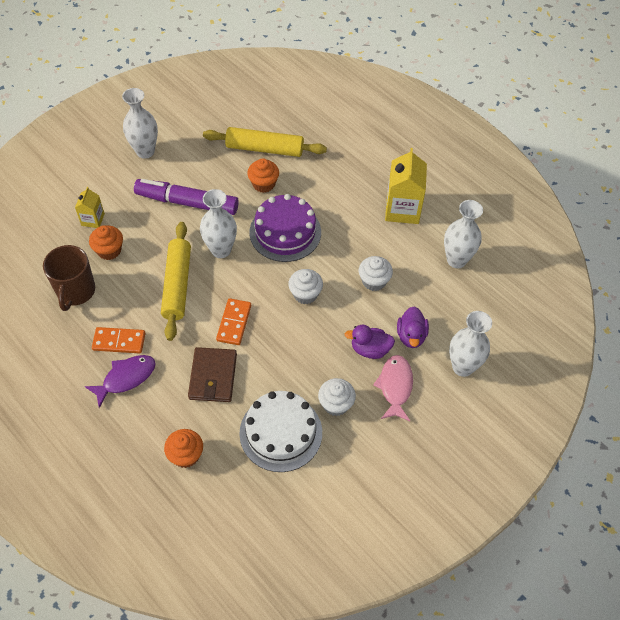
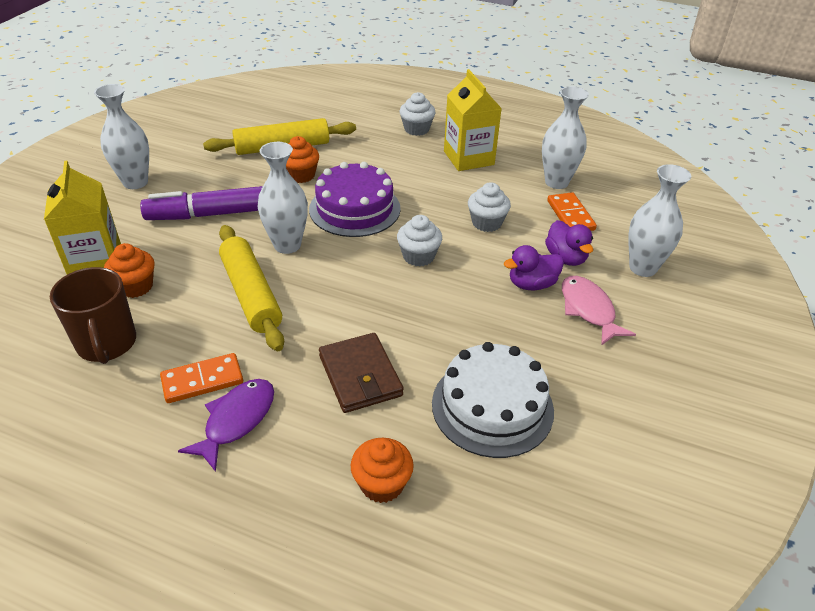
camera: 25 degrees left, 15 degrees down
yellow carton [75,187,105,228] -> yellow carton [44,161,121,275], size x1.82
orange domino [216,298,251,345] -> orange domino moved to [547,192,597,231]
white cupcake [318,378,356,416] -> white cupcake moved to [400,92,436,136]

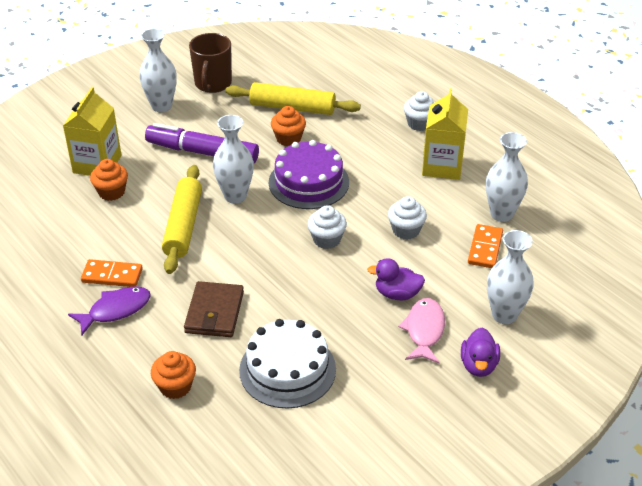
camera: 30 degrees right, 0 degrees up
brown mug [50,267,136,364] -> brown mug moved to [189,33,232,93]
purple duck [545,220,593,266] -> purple duck moved to [461,328,500,377]

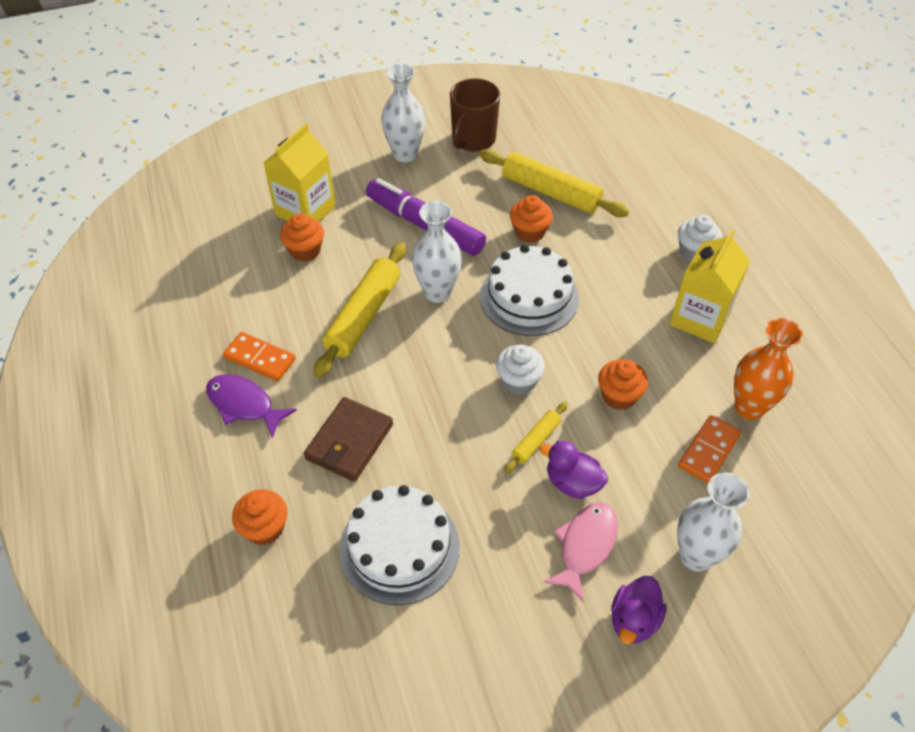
camera: 20 degrees right, 10 degrees up
purple fish [68,286,151,335] -> purple fish turned 135 degrees counterclockwise [206,374,297,438]
purple cake [269,140,349,209] -> white cake [480,245,579,336]
white cupcake [388,196,427,240] -> orange cupcake [598,359,648,410]
white vase [486,132,528,222] -> orange vase [734,318,803,420]
none -> yellow rolling pin [504,402,568,473]

